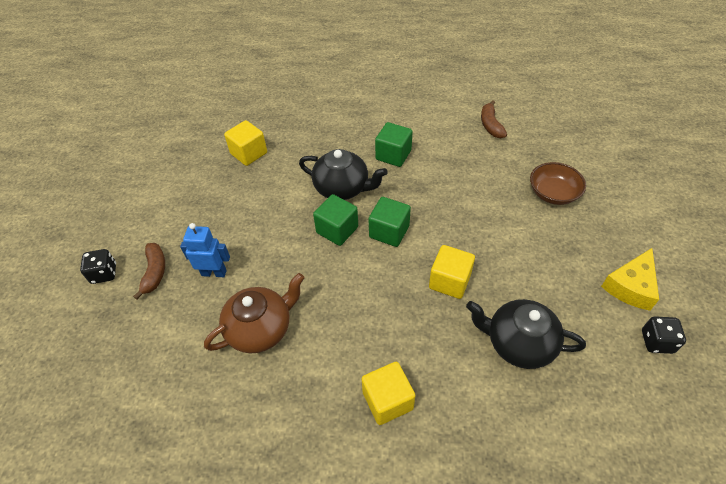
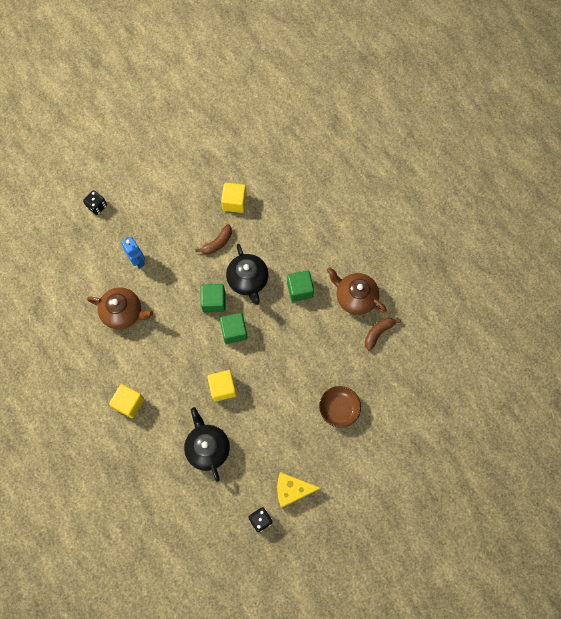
camera: 50 degrees right, 20 degrees up
brown banana [133,243,165,300] -> brown banana moved to [195,224,232,254]
none -> brown teapot [327,267,387,315]

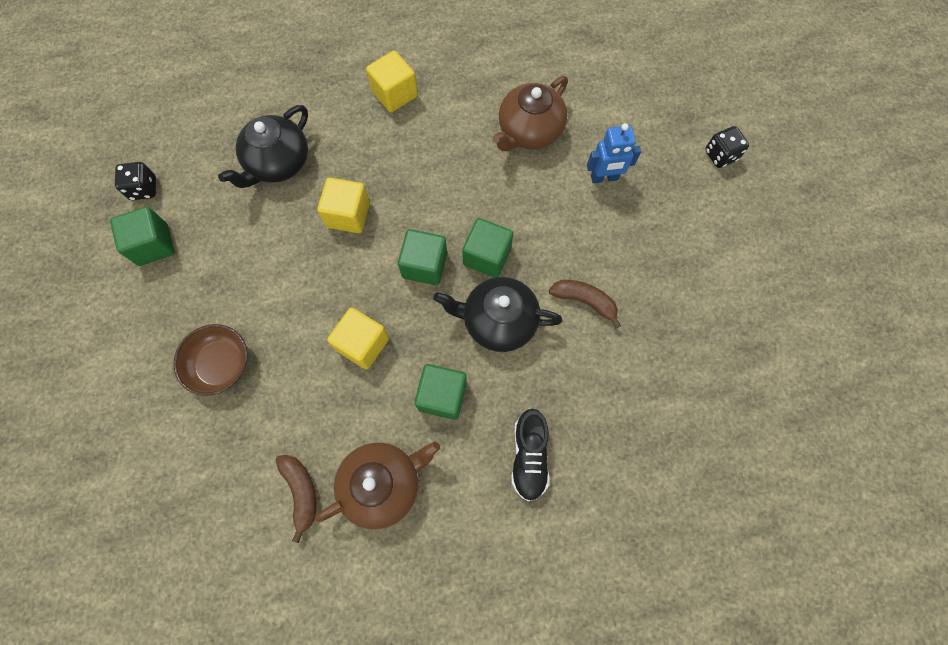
camera: 115 degrees right, 0 degrees up
black teapot [184,407,230,482] -> black teapot turned 120 degrees clockwise [218,105,308,188]
brown banana [195,224,232,254] -> brown banana turned 135 degrees clockwise [549,280,621,328]
yellow cube [221,183,247,213] -> yellow cube moved to [327,308,389,369]
yellow cheese [277,472,321,508] -> green cube [110,207,175,266]
none -> black shoe [511,409,549,501]

